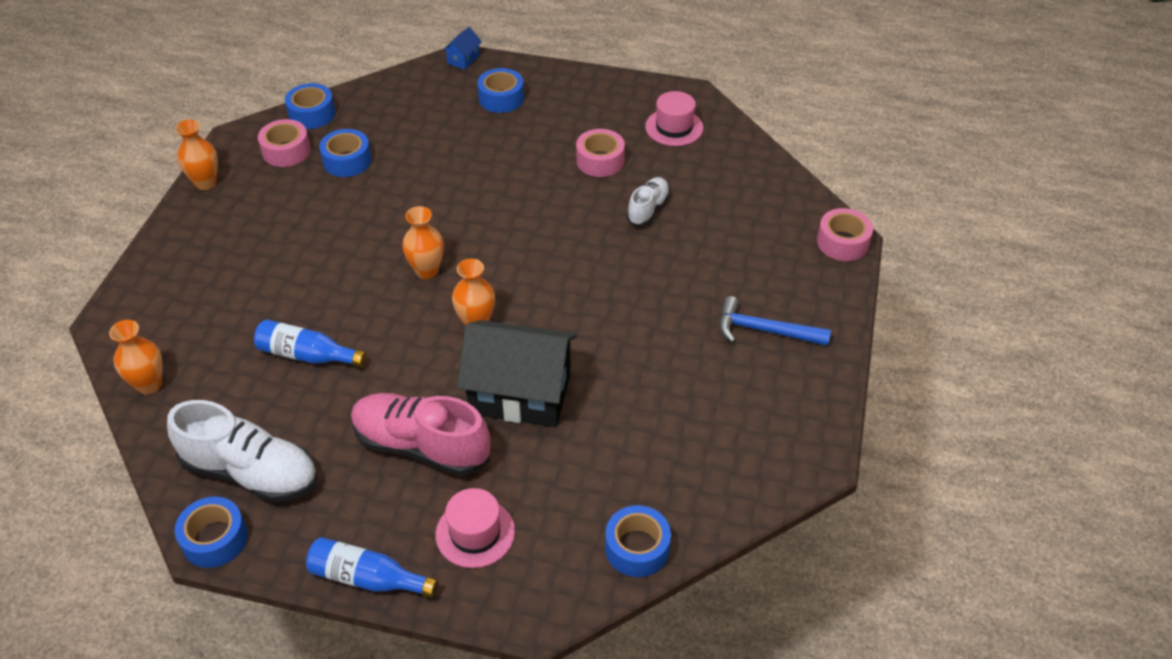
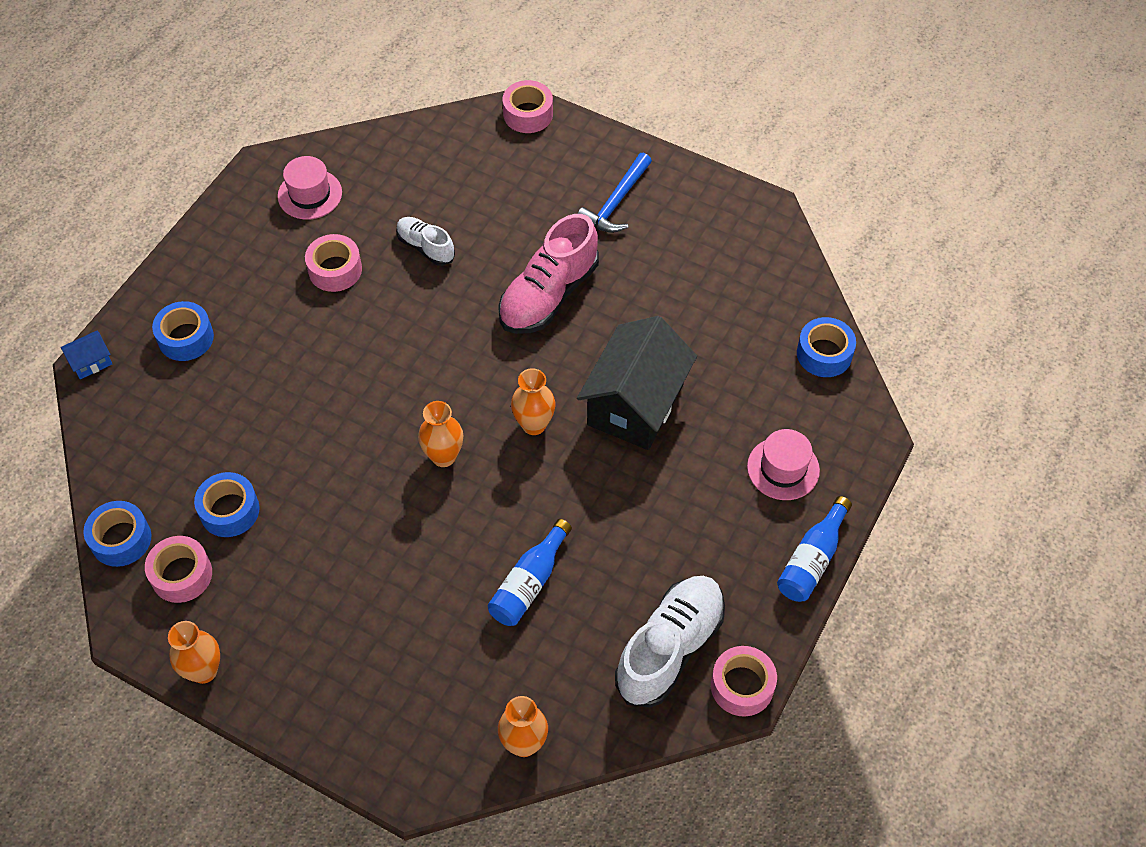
camera: 75 degrees left, 10 degrees up
blue tape [175,497,248,568] -> pink tape [711,646,777,717]
pink shoe [351,393,491,476] -> pink shoe moved to [498,214,599,334]
blue house [443,27,482,70] -> blue house turned 75 degrees counterclockwise [61,331,112,379]

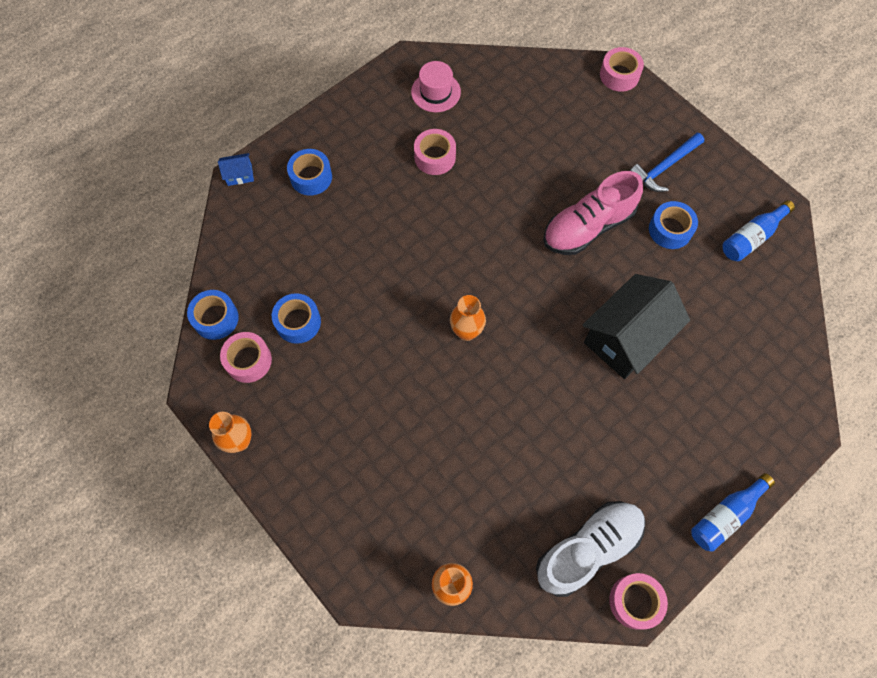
camera: 20 degrees right, 10 degrees up
white shoe [396,217,455,266] -> none
blue bottle [488,519,572,626] -> blue bottle moved to [722,200,795,261]
orange vase [511,368,555,435] -> none
pink hat [747,429,820,500] -> none
blue tape [797,317,856,377] -> blue tape moved to [649,201,698,249]

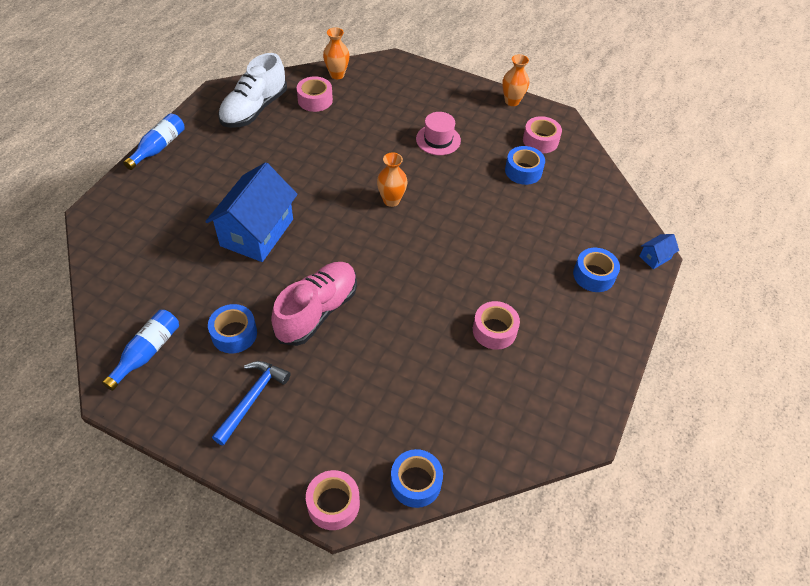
camera: 155 degrees right, 15 degrees down
blue tape [187,290,239,340] -> blue tape moved to [390,449,443,508]
pink hat [411,61,461,112] -> pink hat moved to [416,112,461,155]
black house [583,274,690,379] -> blue house [205,162,298,262]
pink tape [609,573,668,630] -> pink tape moved to [297,76,333,112]

